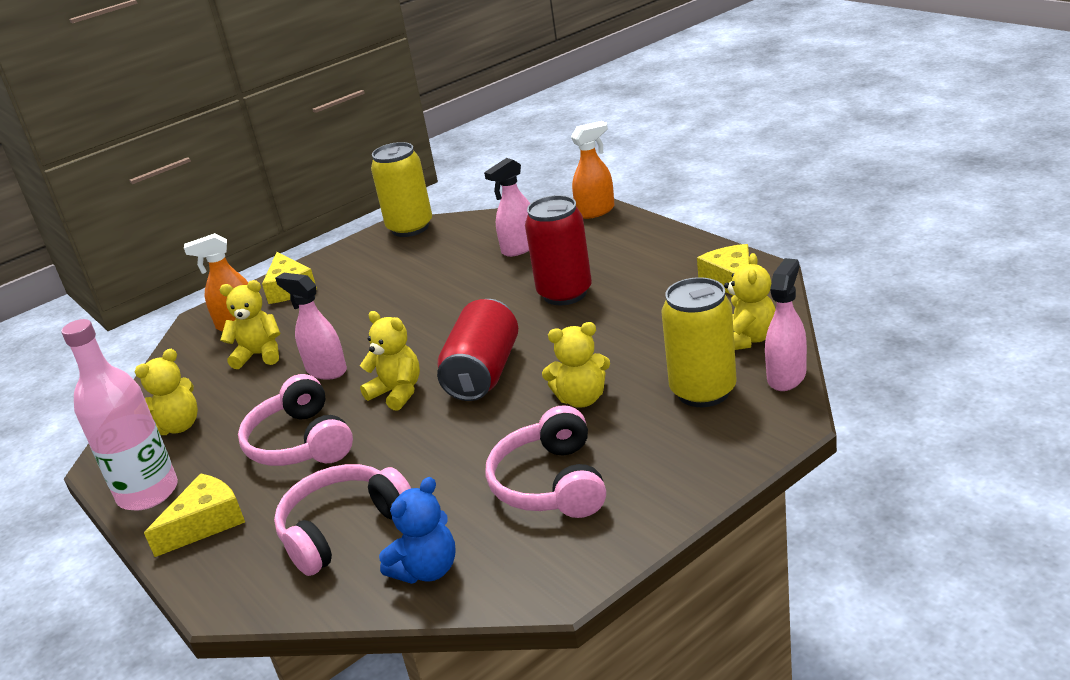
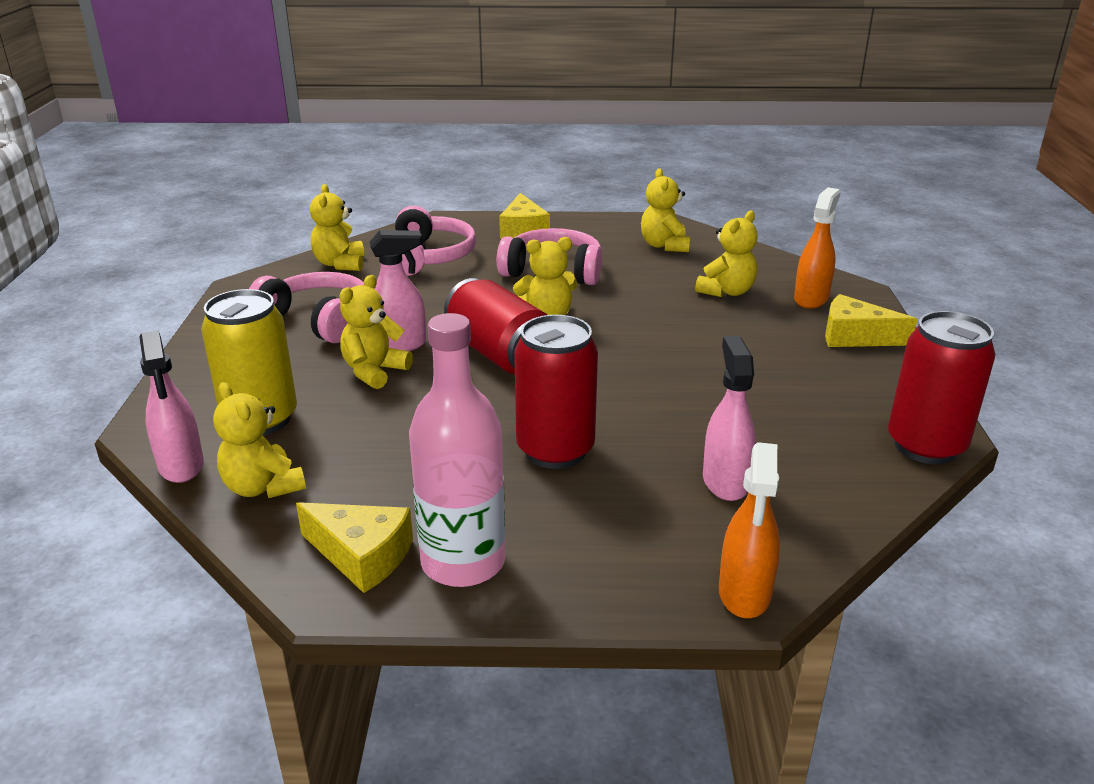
camera: 125 degrees right, 0 degrees up
pink bottle [61,319,178,511] -> pink bottle moved to [409,313,506,587]
pink spray bottle [275,273,347,380] -> pink spray bottle moved to [370,230,426,351]
yellow can [371,142,432,237] -> red can [888,311,995,464]
blue teddy bear [379,477,456,584] -> yellow teddy bear [310,184,364,271]

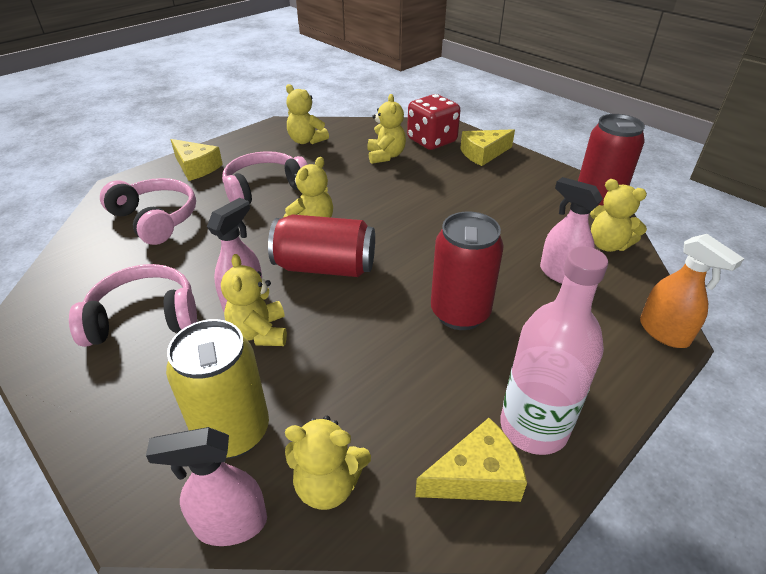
camera: 45 degrees left, 10 degrees up
pink spray bottle [139,330,204,483] -> pink spray bottle turned 150 degrees clockwise [146,427,267,546]
yellow teddy bear [310,184,364,271] -> yellow teddy bear moved to [590,179,647,252]
orange spray bottle [794,187,841,309] -> red dice [407,94,461,150]

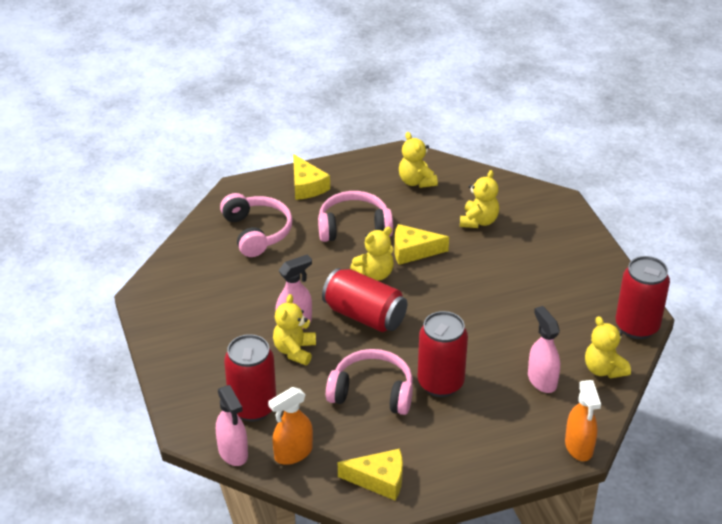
camera: 25 degrees right, 0 degrees up
pink headphones [69,264,197,347] -> pink headphones moved to [326,349,413,415]
pink spray bottle [146,427,267,546] -> pink spray bottle turned 135 degrees counterclockwise [216,385,248,466]
yellow can [166,319,269,458] -> red can [224,334,276,422]
yellow teddy bear [285,416,371,510] -> orange spray bottle [268,387,313,465]
red dice [407,94,461,150] -> none
yellow cheese [460,129,515,166] -> yellow cheese moved to [394,224,449,265]
pink bottle [500,246,608,455] -> none

